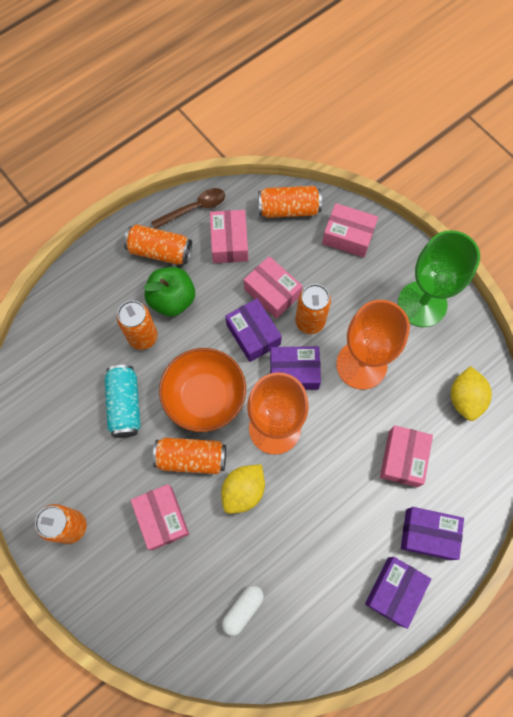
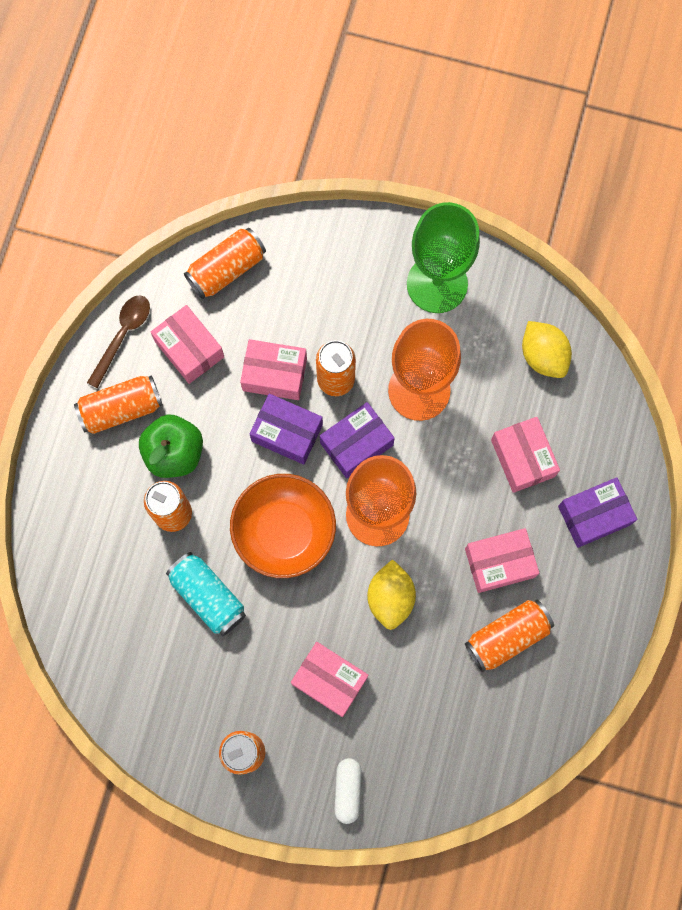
camera: 35 degrees left, 5 degrees up
orange can [153,438,226,474] -> orange can moved to [465,600,554,672]
white capsule [222,585,264,636] -> white capsule moved to [335,758,362,824]
pink box [322,203,378,257] -> pink box moved to [465,528,539,593]
purple box [365,557,431,629] -> none

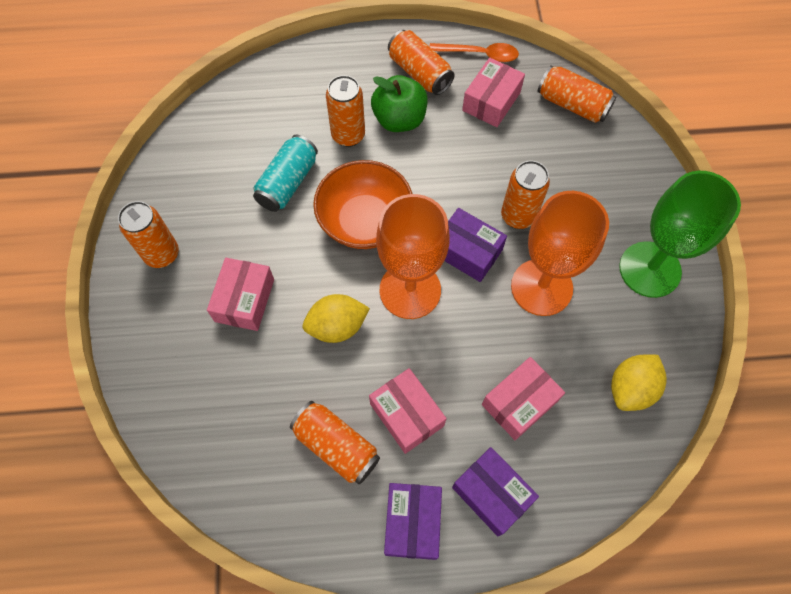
camera: 70 degrees right, 10 degrees down
brown spoon [87,296,150,389] -> orange spoon [429,43,519,62]
pink box [240,339,307,400] -> none
purple box [250,394,323,464] -> purple box moved to [384,483,442,560]
white capsule [335,758,362,824] -> none

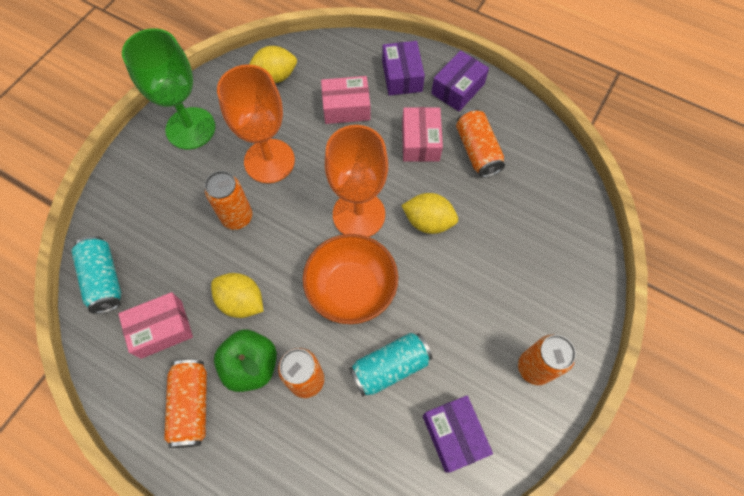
camera: 145 degrees left, 0 degrees up
pink box [207,258,274,331] -> none
orange spoon [429,43,519,62] -> none
purple box [444,208,507,282] -> purple box moved to [423,396,493,473]
orange can [537,65,616,123] -> turquoise can [71,236,122,314]
none -> yellow lemon [211,273,264,318]

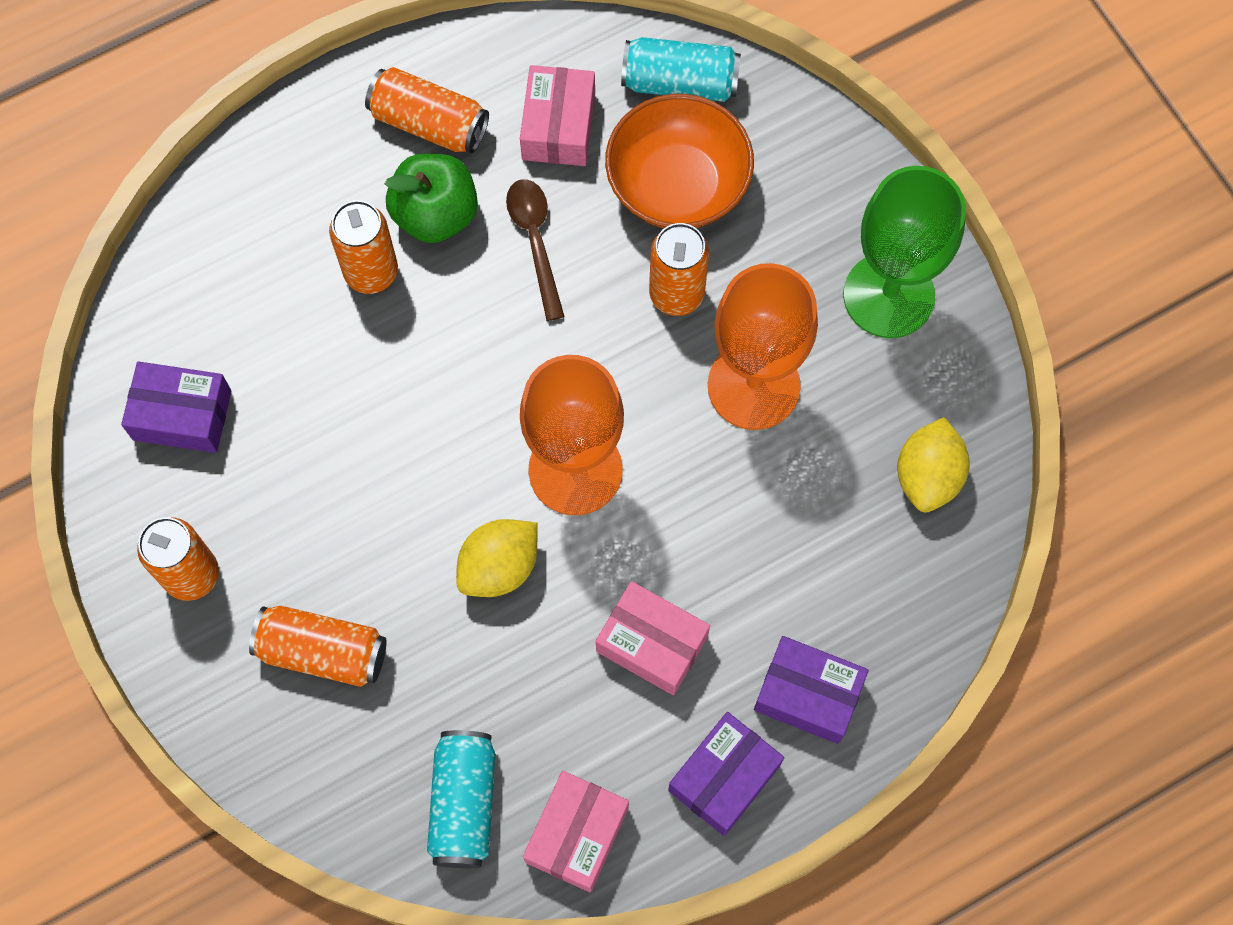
camera: 120 degrees right, 5 degrees up
yellow lemon [211,273,264,318] -> brown spoon [506,179,564,321]
orange bowl [303,234,398,324] -> orange bowl moved to [605,94,754,228]
pink box [321,76,370,124] -> pink box moved to [523,771,629,893]
turquoise can [349,333,432,397] -> turquoise can moved to [427,730,495,868]
purple box [431,50,489,111] -> purple box turned 60 degrees clockwise [668,712,784,836]
orange can [456,108,505,177] -> orange can moved to [249,606,387,687]

